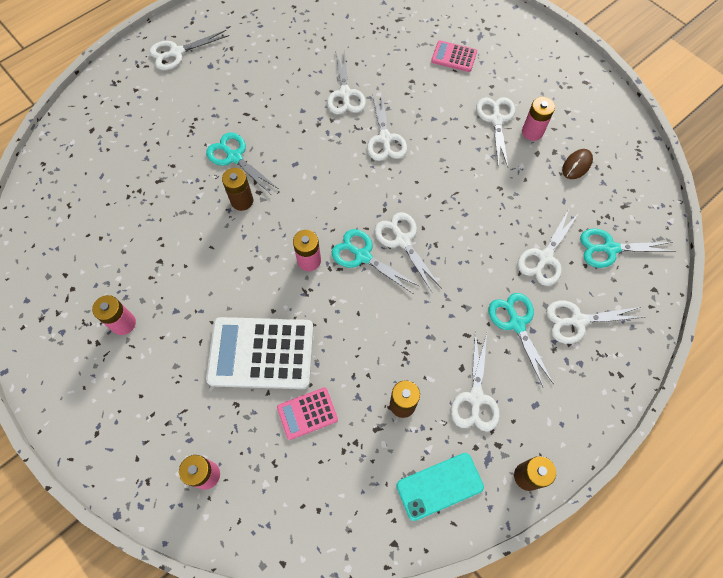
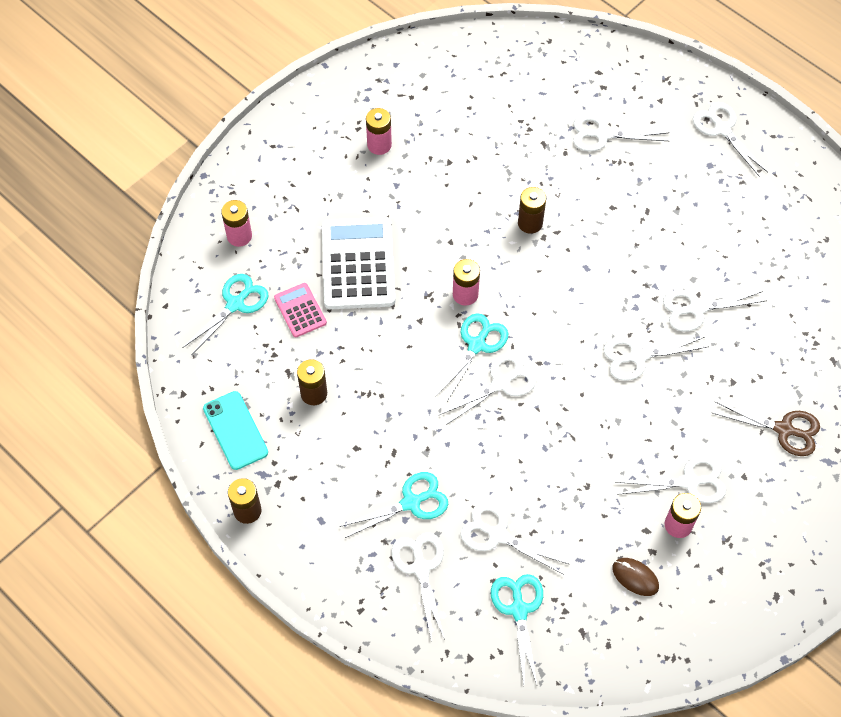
camera: 85 degrees right, 5 degrees down
turquoise scissors [206,133,279,194] -> turquoise scissors moved to [182,274,268,355]
pink calculator [431,40,477,72] -> brown scissors [711,401,820,456]
white scissors [451,330,500,432] -> white scissors moved to [573,114,669,152]

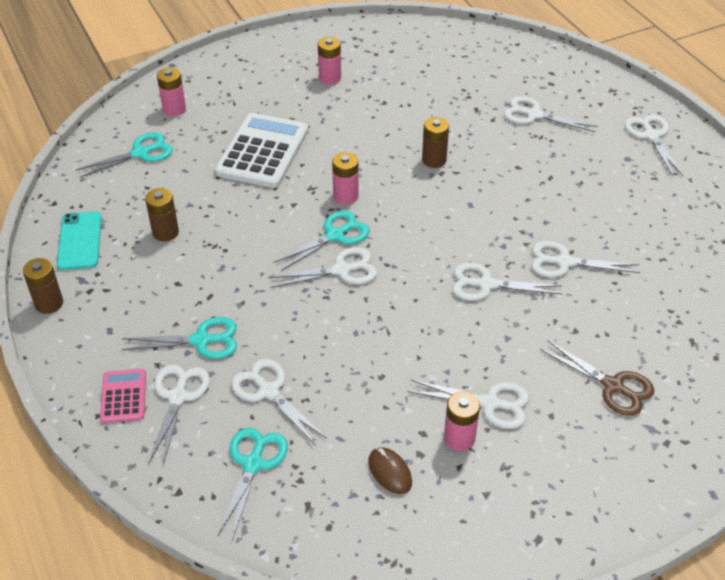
camera: 20 degrees right, 15 degrees down
pink calculator [274,283,327,337] -> pink calculator moved to [100,369,146,423]

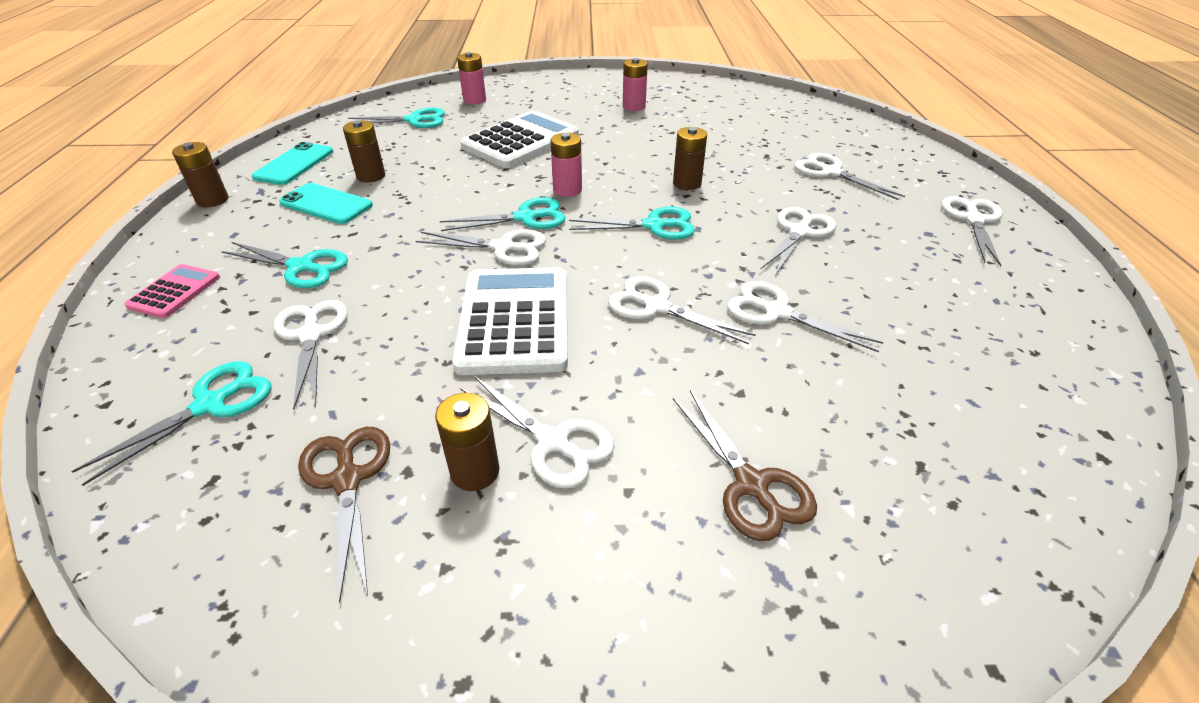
camera: 25 degrees right, 5 degrees down
white scissors [148,365,210,465] -> white scissors moved to [761,207,836,276]
brown mouse [368,447,412,494] -> brown scissors [298,427,390,602]
pink battery [444,391,480,451] -> brown battery [435,393,499,491]
none -> turquoise phone [279,183,373,224]
none -> white calculator [452,267,568,375]
none -> turquoise scissors [569,206,695,240]

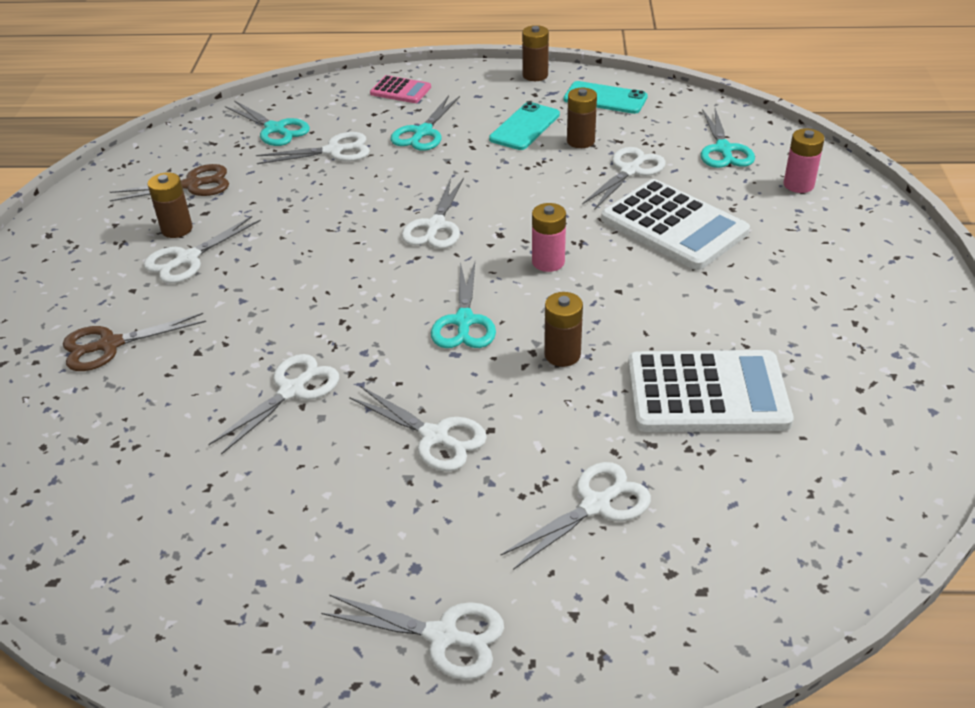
camera: 95 degrees right, 0 degrees up
turquoise scissors [440,197,566,231] -> none
white calculator [452,267,568,375] -> white calculator moved to [628,350,794,432]
white scissors [608,276,756,344] -> white scissors moved to [582,147,666,210]
pink battery [623,58,648,111] -> none

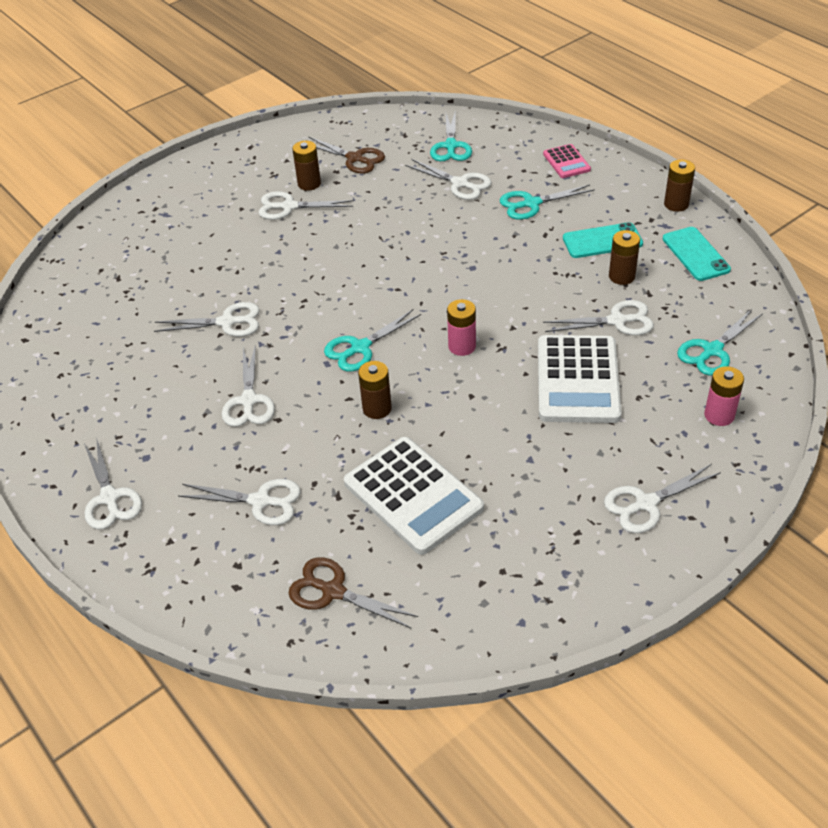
camera: 50 degrees right, 5 degrees up
brown scissors [63,313,206,371] -> brown scissors moved to [289,557,418,628]
white scissors [402,178,464,249] -> white scissors moved to [604,464,721,533]

